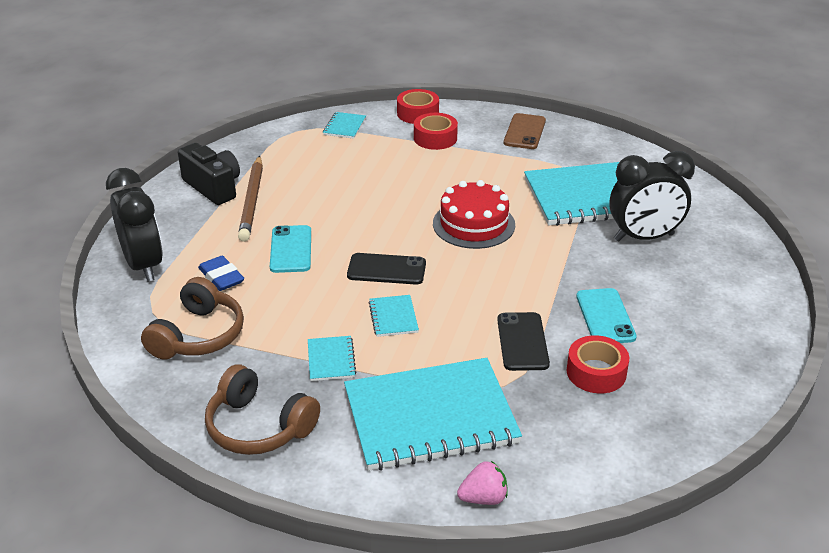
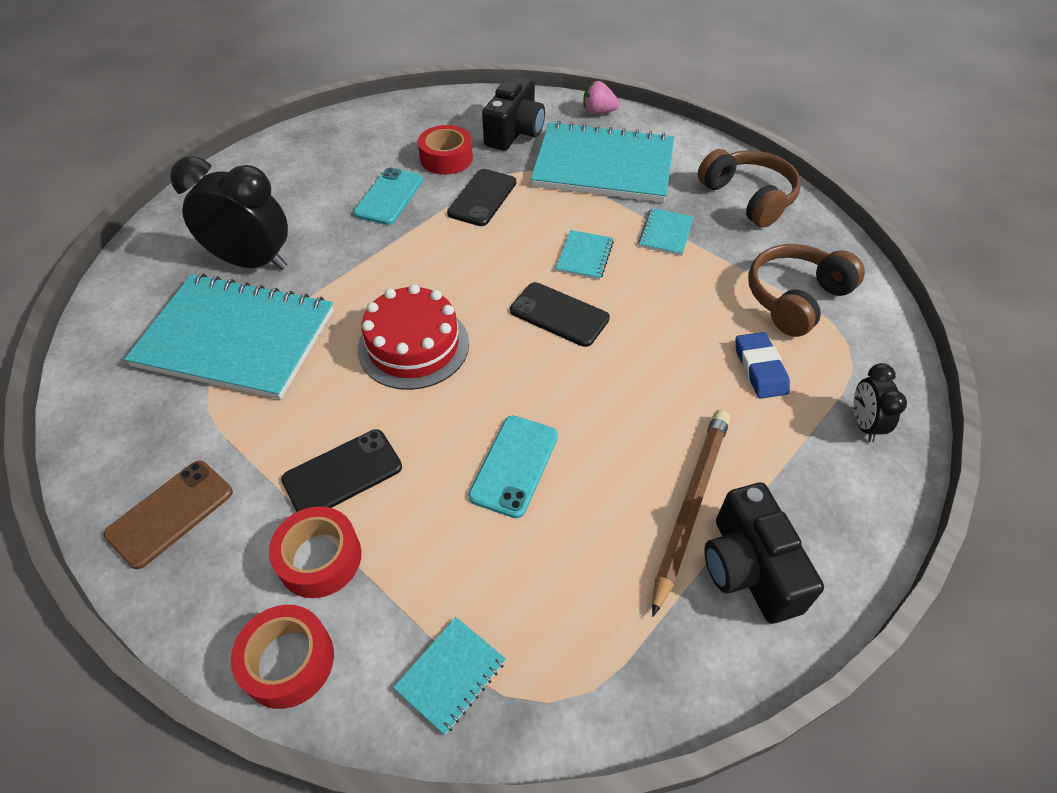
camera: 155 degrees left, 15 degrees up
black clock [106,168,163,282] -> black clock [854,363,907,442], size x0.51
turquoise phone [270,225,311,273] -> turquoise phone moved to [468,416,558,518]
none -> black phone [281,429,402,512]
none -> black camera [482,75,545,151]

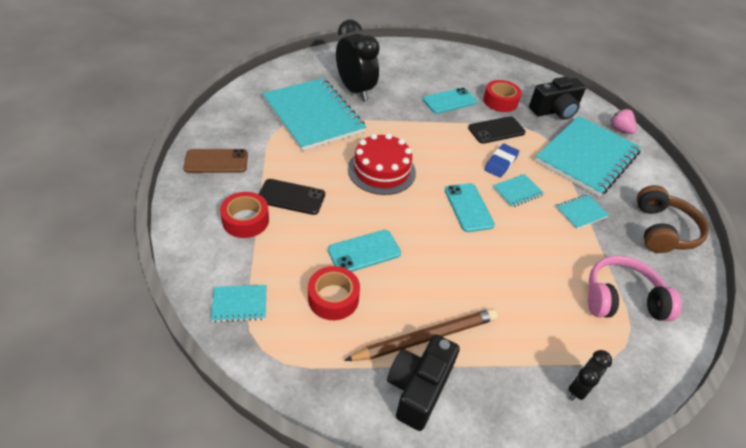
camera: 40 degrees right, 5 degrees down
red tape [231,605,334,709] -> red tape moved to [308,266,360,320]
black phone [510,282,610,347] -> turquoise phone [445,183,495,232]
turquoise notebook [531,121,674,202] -> turquoise notebook turned 75 degrees clockwise [535,116,641,196]
blue eraser [736,332,790,399] -> blue eraser moved to [484,144,519,178]
brown headphones [748,244,865,337] -> pink headphones [588,256,682,321]

